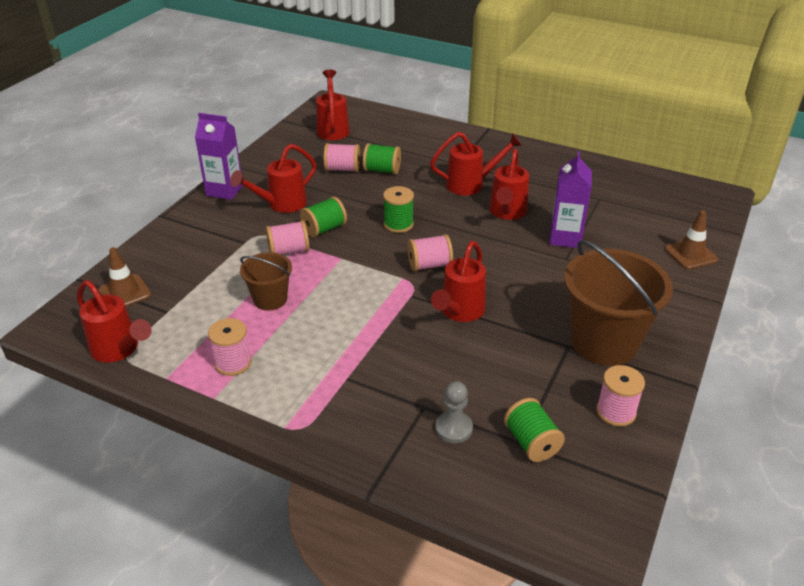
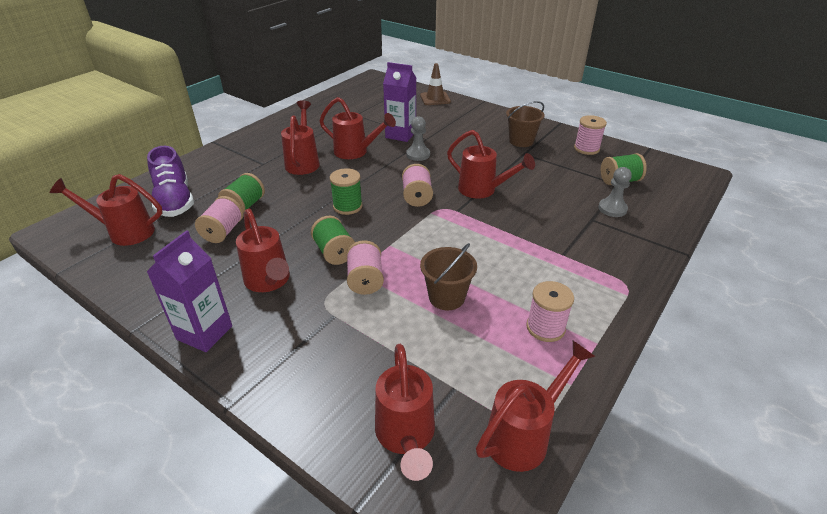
camera: 80 degrees left, 0 degrees up
brown traffic cone [99,247,152,307] -> red watering can [375,344,435,481]
brown bucket [564,240,673,366] -> brown bucket [506,101,545,147], size x0.54
none -> purple shoe [147,146,194,217]
none -> grey pawn [406,116,430,161]

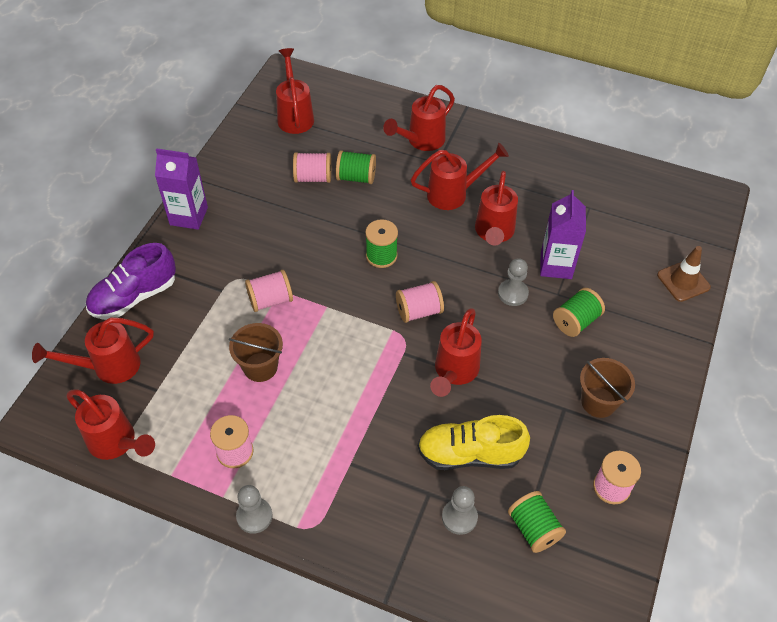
camera: 75 degrees right, 15 degrees up
purple shoe [147,146,194,217] -> purple shoe moved to [86,243,176,320]
red watering can [236,209,290,292] -> red watering can moved to [383,85,455,151]
green spool [311,216,355,265] -> green spool moved to [553,288,605,337]
none -> grey pawn [236,485,272,534]
none -> yellow shoe [418,415,530,470]

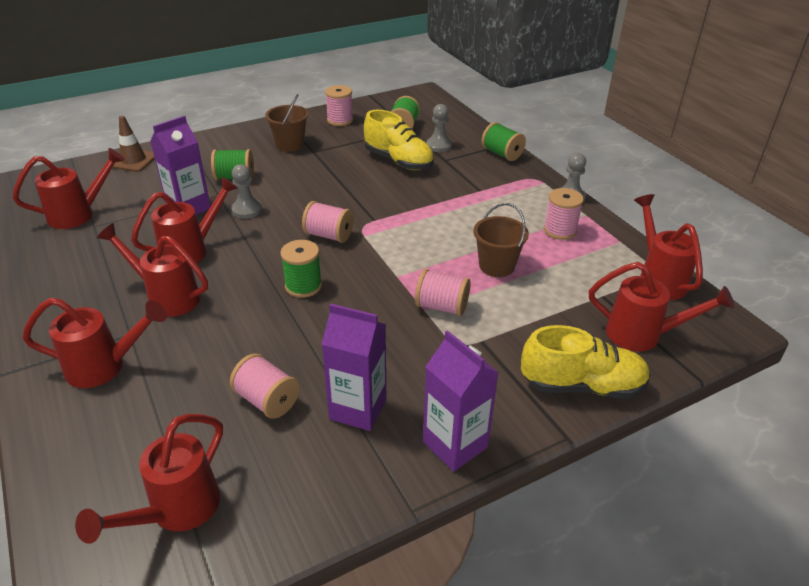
camera: 140 degrees left, 15 degrees down
purple shoe [86,243,176,320] -> yellow shoe [521,325,651,399]
green spool [336,150,376,184] -> green spool moved to [481,122,526,161]
red watering can [430,308,482,397] -> red watering can moved to [13,148,125,229]
none -> purple carton [321,303,386,431]

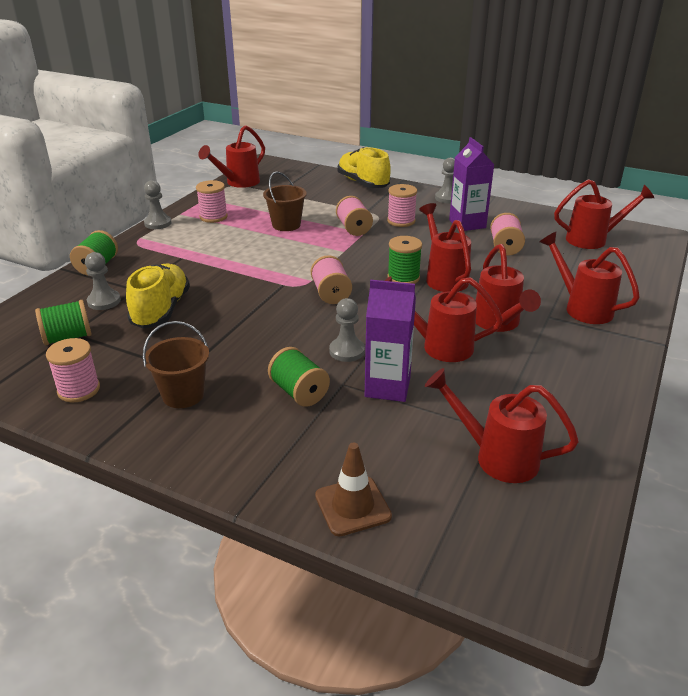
camera: 125 degrees left, 5 degrees down
purple carton [423,330,499,471] -> grey pawn [435,158,455,203]
red watering can [589,262,734,351] -> red watering can moved to [419,203,471,292]
none -> pink spool [387,184,417,227]

